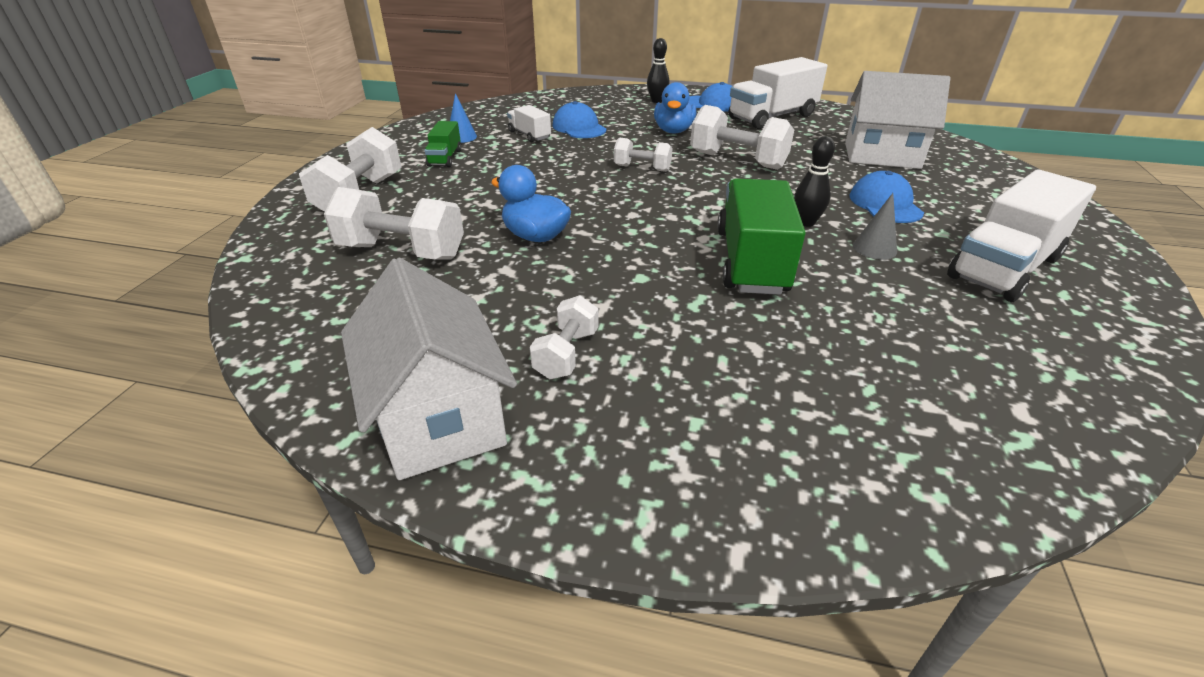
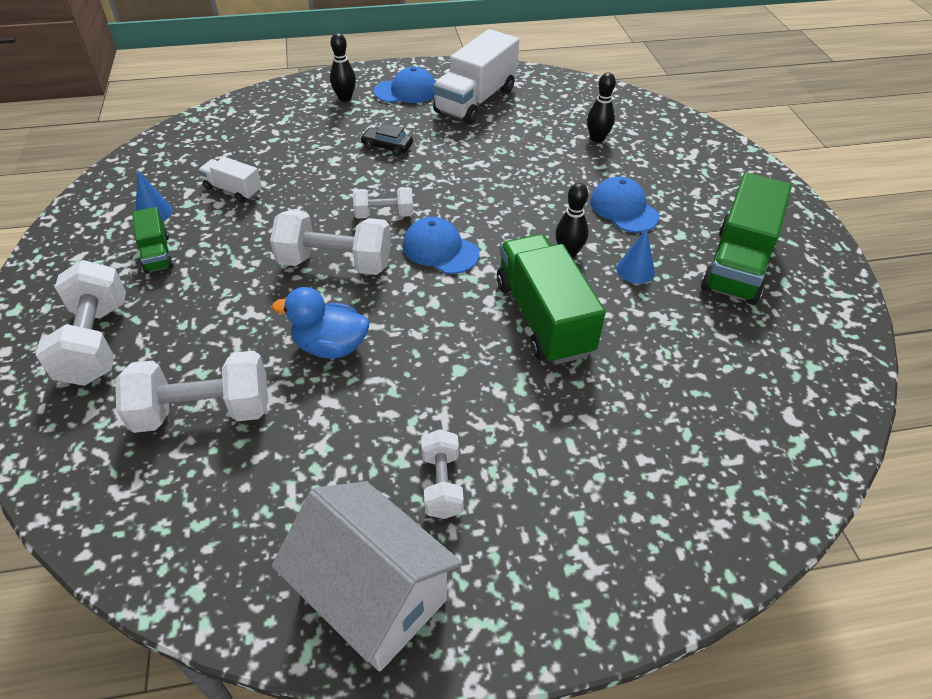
camera: 25 degrees left, 10 degrees up
blue cap [553,101,606,138] -> blue cap moved to [403,217,480,274]
blue duck [654,82,696,133] -> black car [360,124,413,156]
white dumbbell [690,105,794,170] -> white dumbbell moved to [270,210,391,275]
white house [845,71,951,169] -> black bowling pin [587,72,616,143]
grey cone [853,193,897,259] -> blue cone [617,228,655,284]
white truck [947,169,1096,302] -> green truck [701,173,792,305]

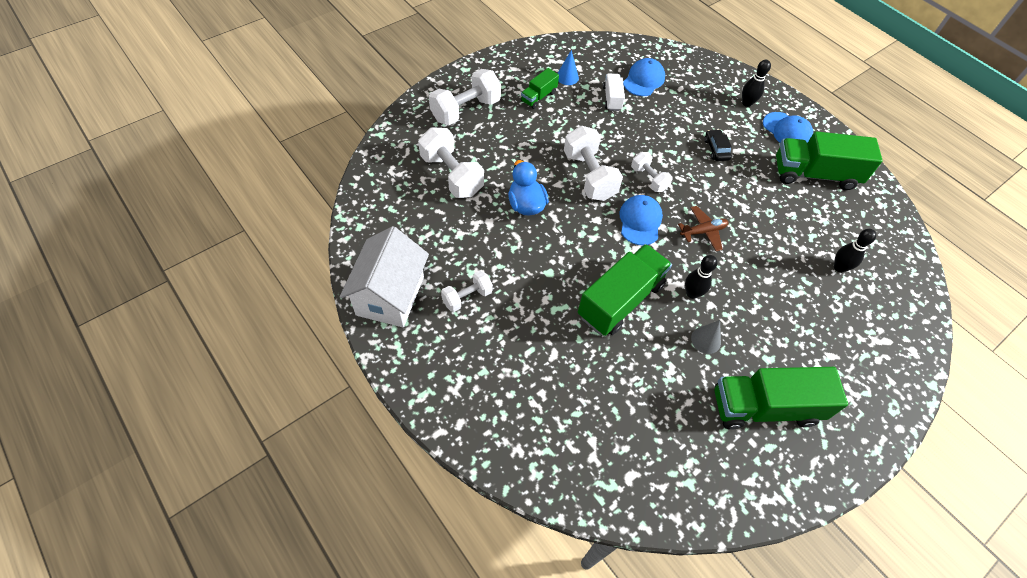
camera: 60 degrees right, 10 degrees up
white truck [433,29,519,124] -> green truck [776,131,883,190]
blue cap [590,177,660,232] -> blue cap moved to [623,58,665,96]
blue cone [617,228,655,284] -> grey cone [691,320,721,354]
none -> brown plane [678,206,728,251]

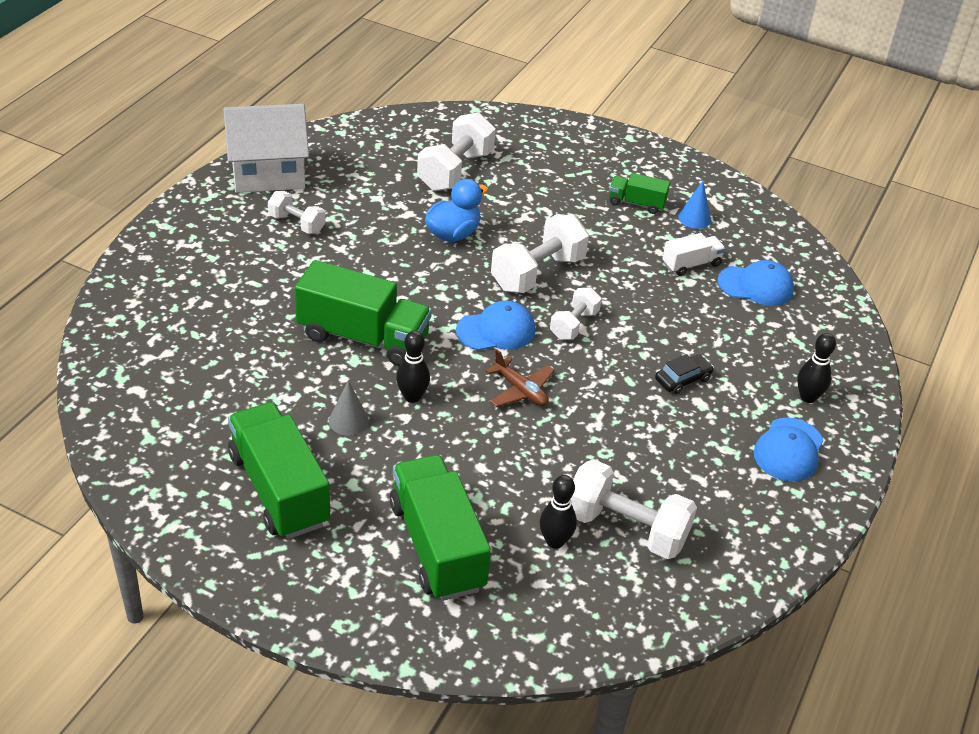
camera: 65 degrees right, 15 degrees down
white dumbbell [429,69,501,125] -> white dumbbell moved to [571,459,697,559]
green truck [776,131,883,190] -> green truck moved to [390,455,491,601]

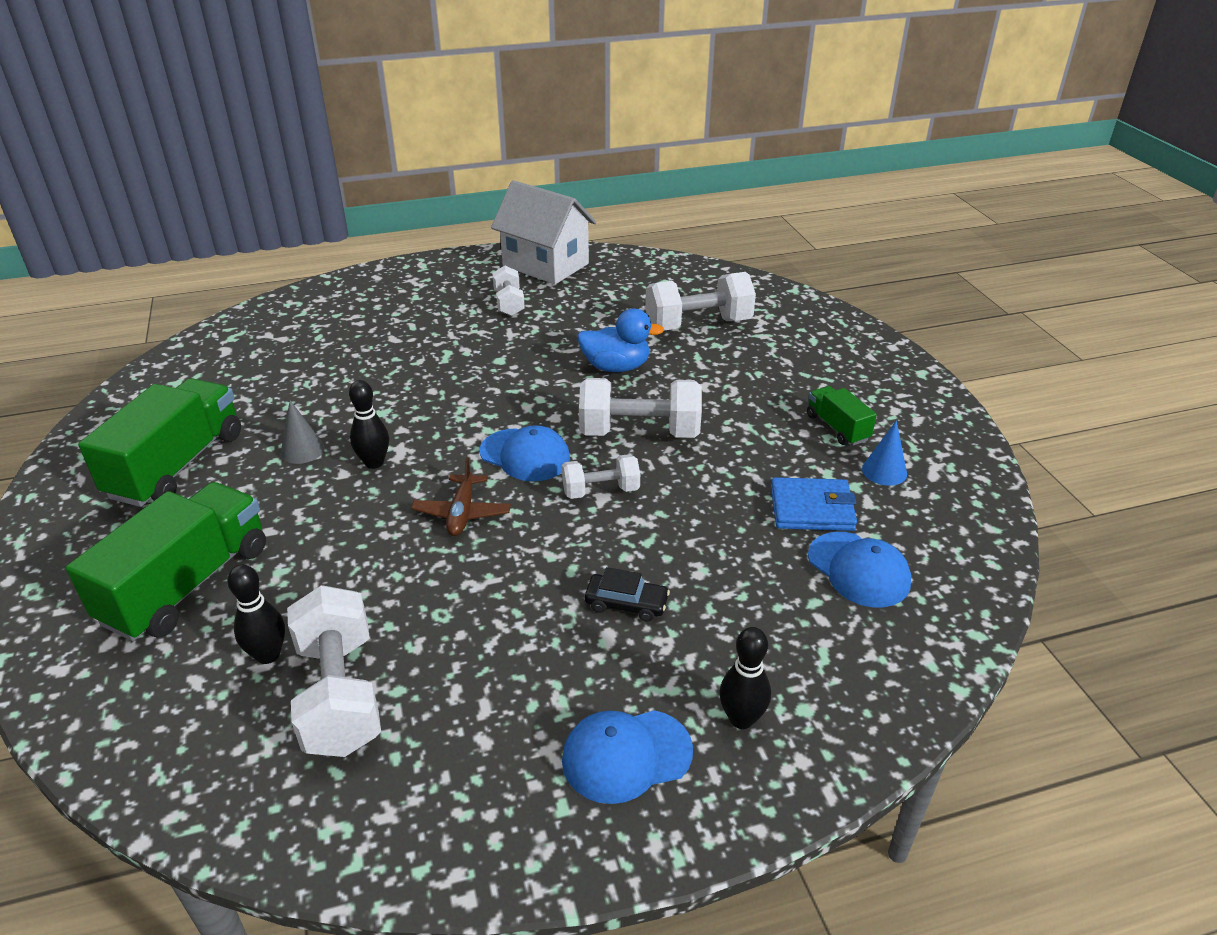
camera: 50 degrees right, 5 degrees down
green truck [295,260,432,366] -> none
white truck [662,233,725,276] -> blue wallet [771,477,857,531]

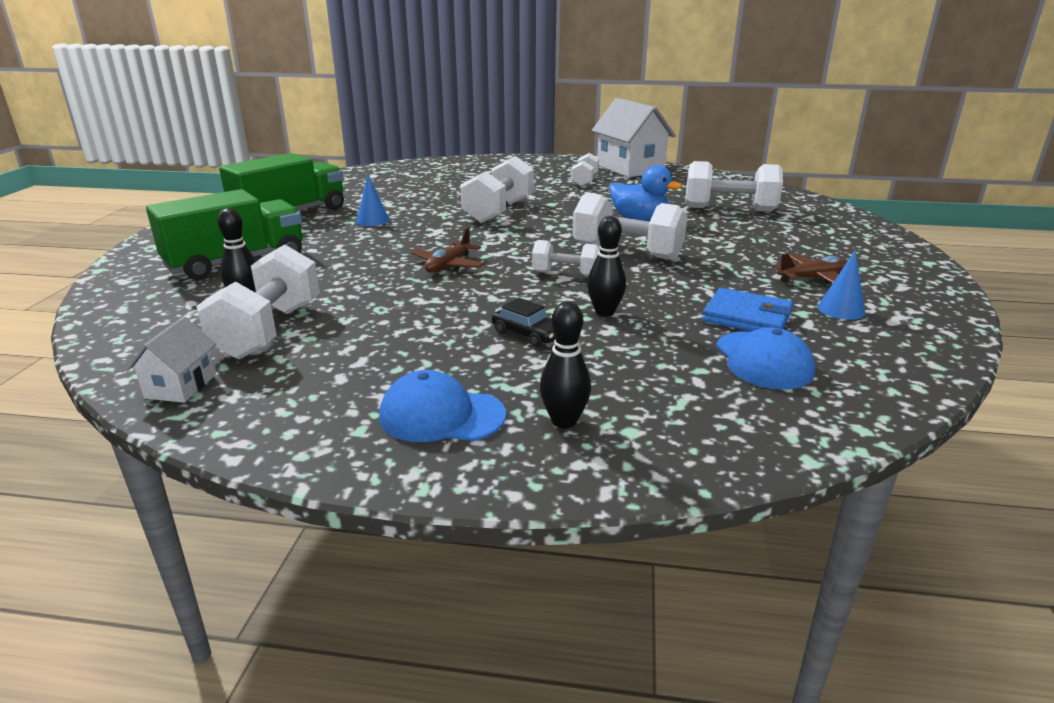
camera: 25 degrees right, 10 degrees down
grey cone [280,400,325,464] -> blue cone [356,175,389,226]
black bowling pin [349,380,389,469] -> black bowling pin moved to [587,216,626,317]
blue cap [480,425,570,481] -> none
green truck [807,386,877,446] -> brown plane [773,254,847,284]
none -> white house [126,317,216,403]
none -> white dumbbell [461,156,534,223]

